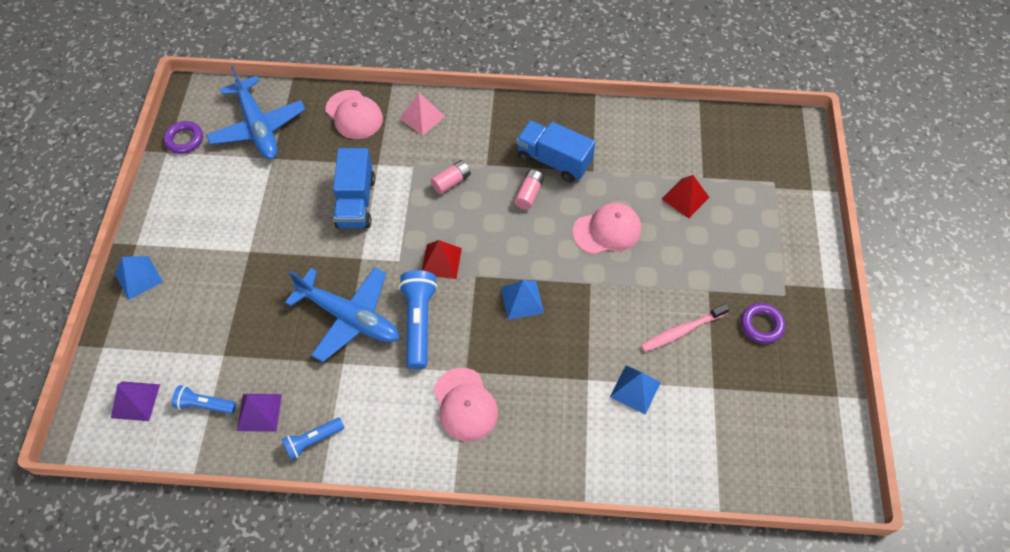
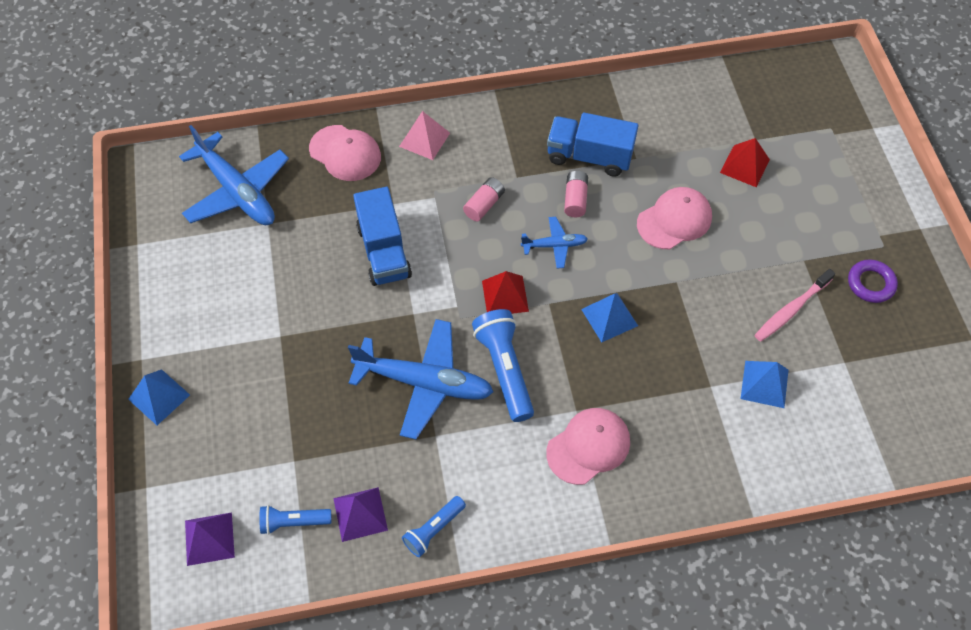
camera: 15 degrees left, 0 degrees up
purple ring [163,121,203,154] -> none
pink cap [434,368,498,441] -> pink cap turned 90 degrees counterclockwise [546,408,630,485]
none -> blue plane [521,217,588,269]

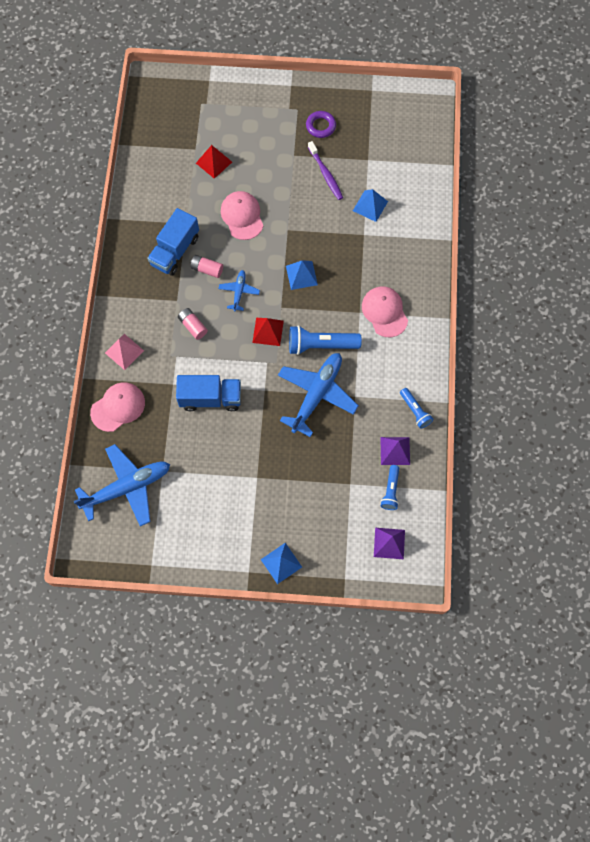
camera: 75 degrees left, 10 degrees up
pink toothbrush [754,269,835,342] -> purple toothbrush [308,141,343,200]

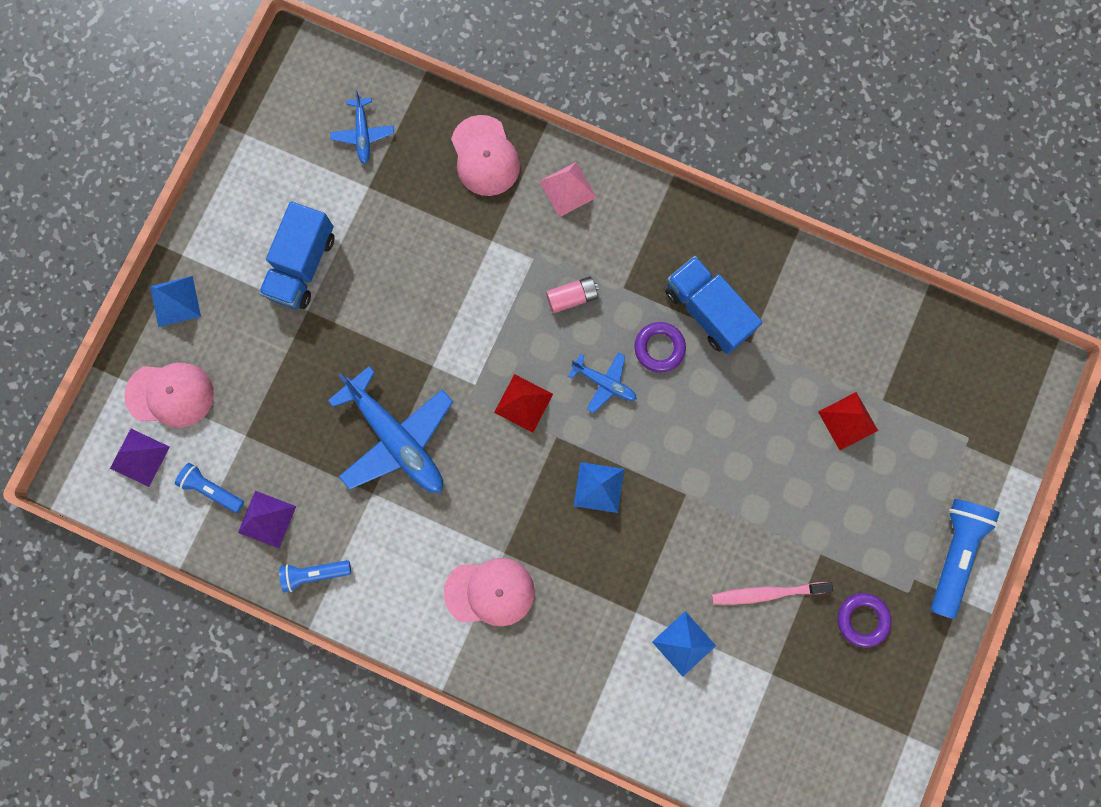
camera: 110 degrees right, 10 degrees up
blue plane [74,444,170,526] -> blue plane [330,91,394,164], size x0.50
blue truck [176,375,241,411] -> blue truck moved to [259,201,335,309]
pink battery [190,255,223,278] -> purple ring [634,322,686,373]
pink cap [221,191,263,240] -> pink cap moved to [124,362,214,428]
blue flashlight [289,325,362,355] -> blue flashlight moved to [931,499,1000,619]
purple toothbrush [308,141,343,200] -> pink toothbrush [712,582,833,605]

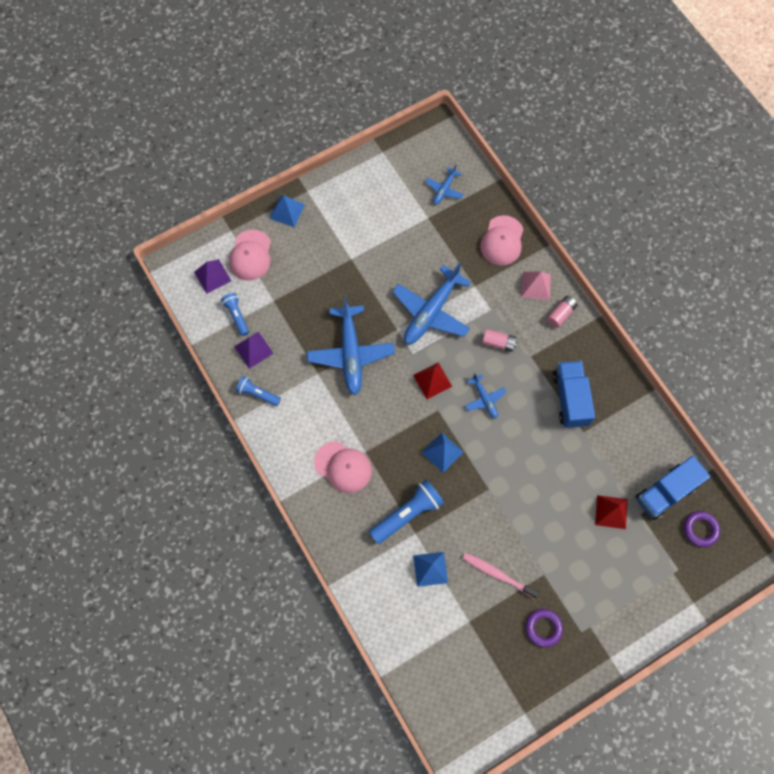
camera: 35 degrees right, 10 degrees down
pink cap [124,362,214,428] -> pink cap turned 60 degrees clockwise [229,230,271,280]
blue truck [259,201,335,309] -> blue truck moved to [636,456,710,520]
purple ring [634,322,686,373] -> purple ring moved to [684,511,720,547]
blue flashlight [931,499,1000,619] -> blue flashlight moved to [369,479,444,544]
none -> blue plane [392,262,471,344]
none -> pink battery [547,296,578,328]

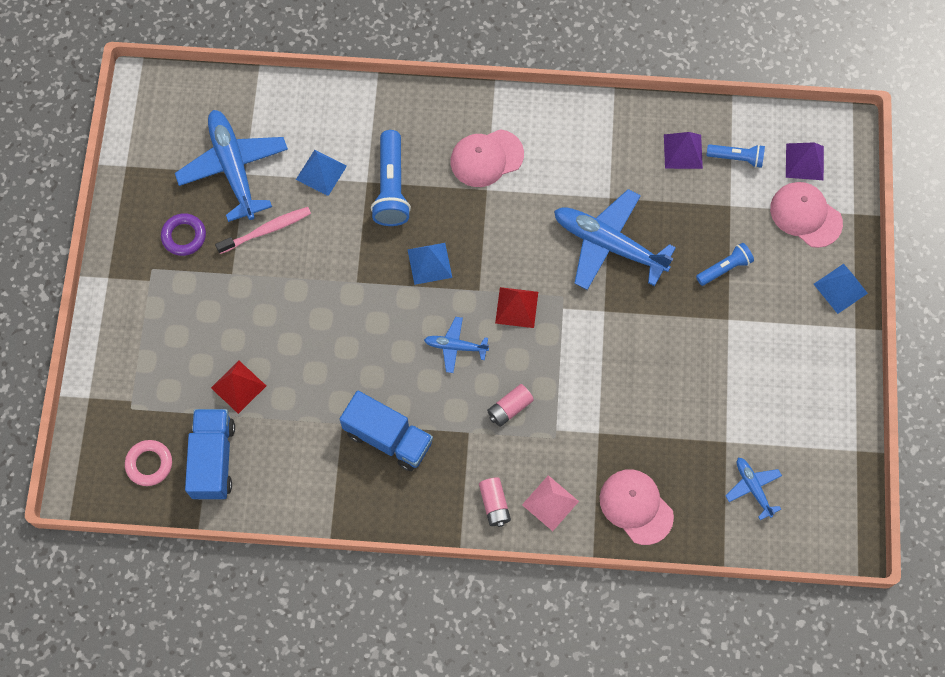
camera: 125 degrees right, 0 degrees up
blue flashlight [236,376,281,406] -> blue flashlight moved to [696,243,754,286]
blue plane [392,262,471,344] -> blue plane moved to [175,110,288,222]
purple ring [684,511,720,547] -> pink ring [125,440,172,486]

